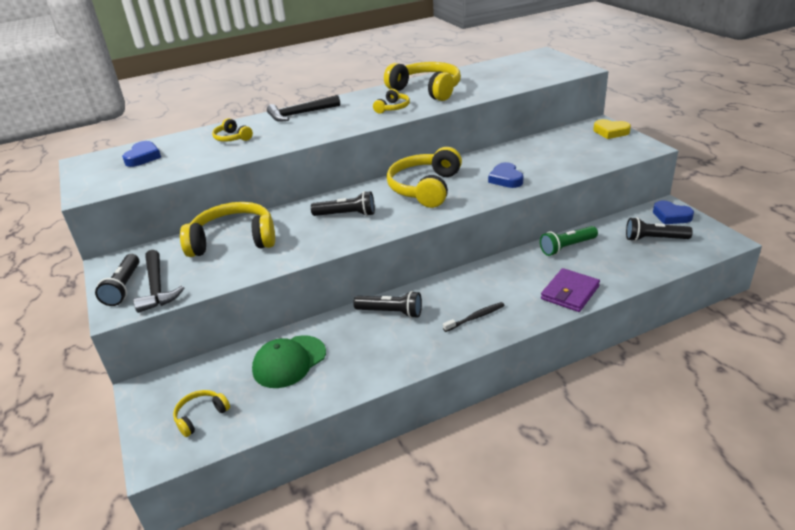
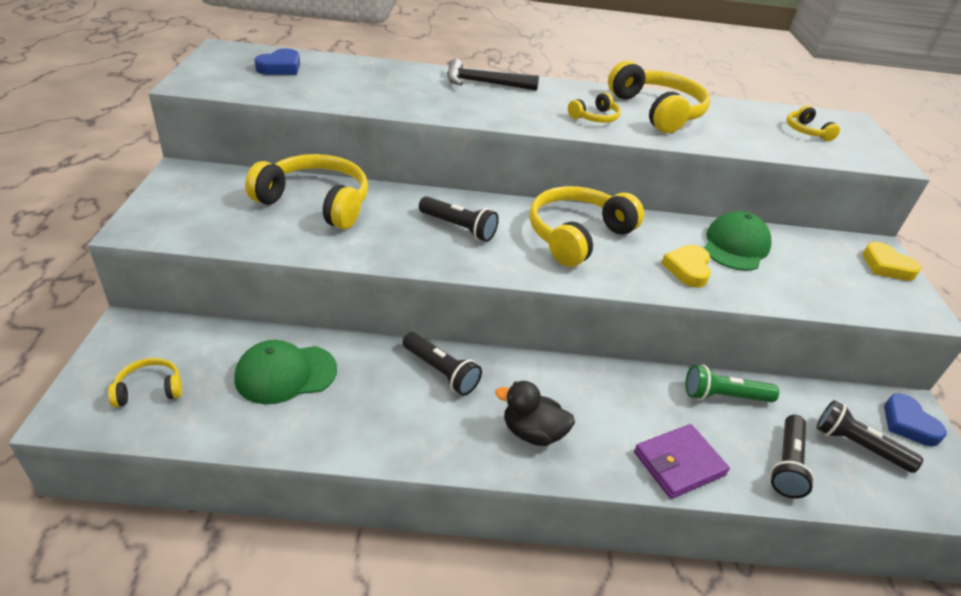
camera: 20 degrees right, 5 degrees up
black flashlight [95,254,139,306] -> black flashlight moved to [770,415,815,498]
black hammer [133,250,184,313] -> none
yellow headphones [212,118,253,142] -> yellow headphones moved to [786,105,840,141]
black toothbrush [443,302,505,332] -> black duck [495,381,575,446]
blue heart [488,162,524,188] -> yellow heart [661,245,711,288]
none -> green cap [704,211,772,271]

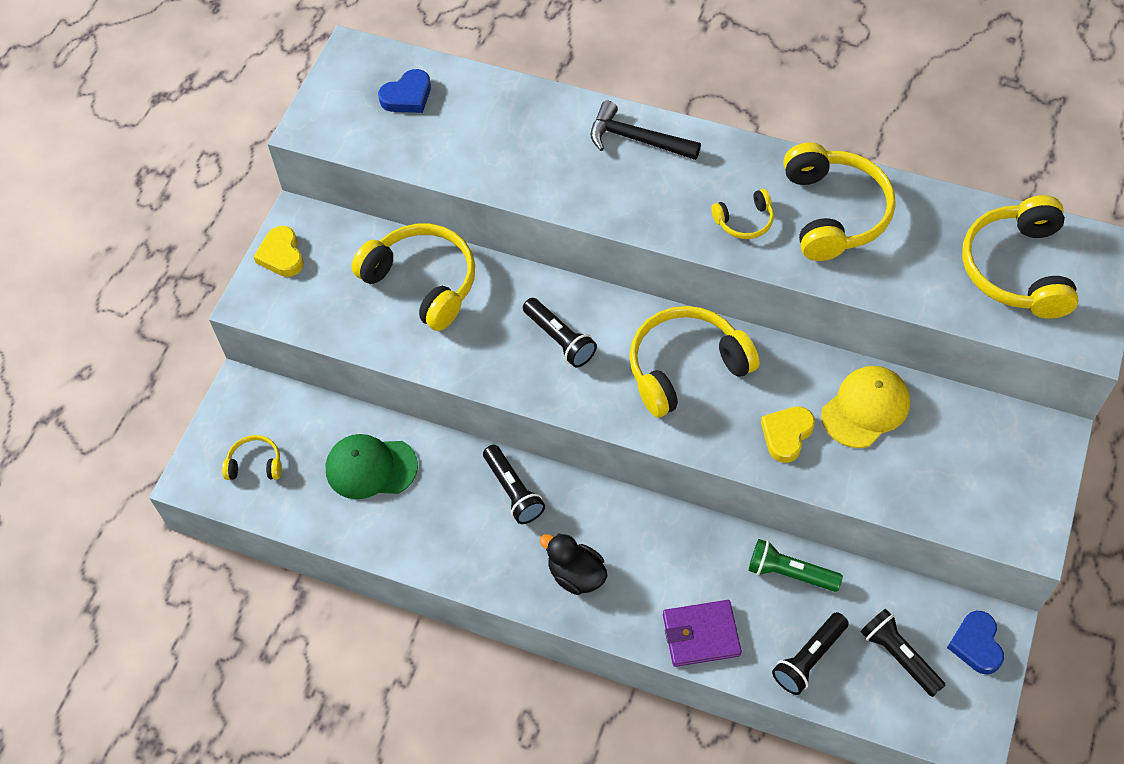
camera: 25 degrees right, 20 degrees up
green cap [704,211,772,271] -> yellow cap [821,366,910,448]
yellow headphones [786,105,840,141] -> yellow headphones [962,195,1079,319], size x2.05
yellow heart [863,242,921,281] -> yellow heart moved to [253,226,304,277]

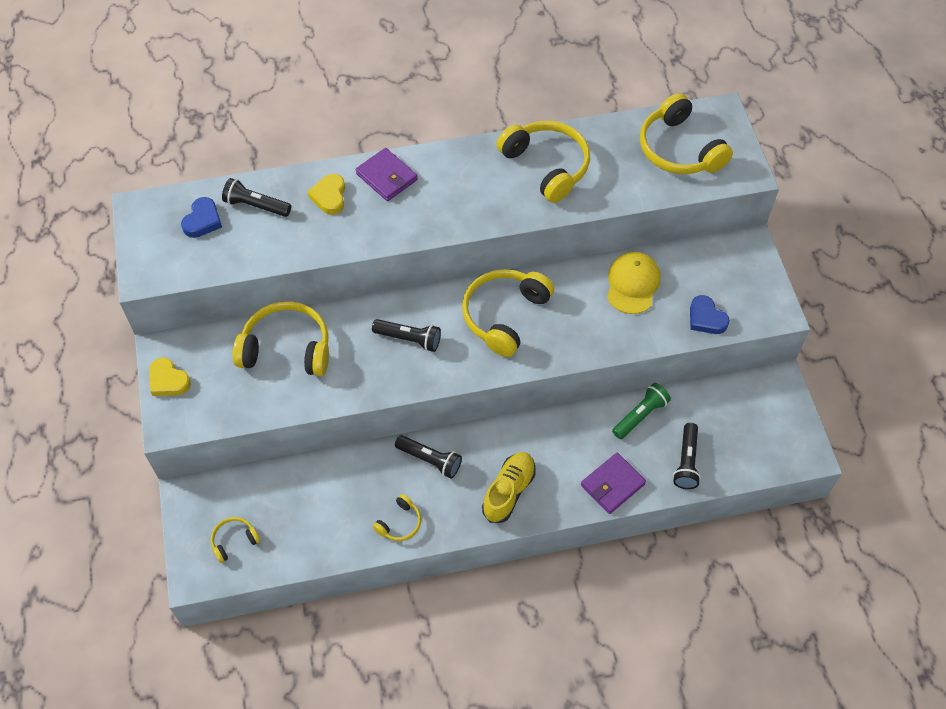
camera: 35 degrees left, 0 degrees up
green cap [326,434,418,499] -> none
black duck [539,533,608,595] -> yellow shoe [482,452,535,523]
black hammer [591,101,701,160] -> purple wallet [355,148,418,201]
yellow headphones [711,189,774,239] -> yellow headphones moved to [373,494,421,541]
green flashlight [748,539,843,592] -> green flashlight turned 150 degrees clockwise [612,383,671,439]
yellow heart [761,406,815,463] -> yellow heart moved to [307,174,345,215]
black flashlight [860,609,945,697] -> black flashlight moved to [222,178,291,217]
blue heart [947,611,1004,675] -> blue heart moved to [690,295,730,334]

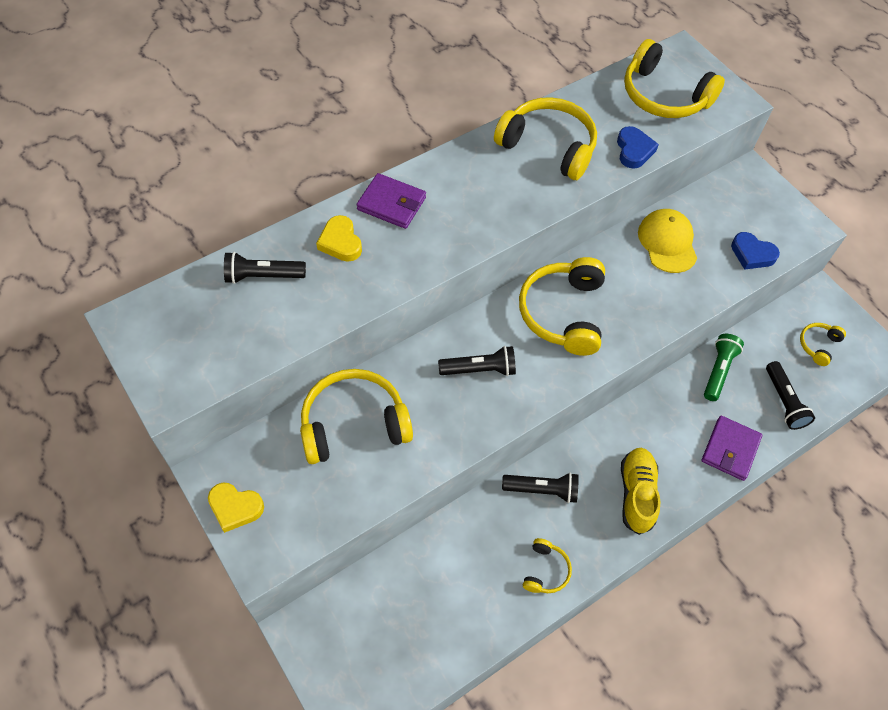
camera: 25 degrees left, 0 degrees up
blue heart [181,197,222,238] -> blue heart moved to [617,126,659,169]
yellow headphones [211,517,260,563] -> yellow headphones moved to [800,323,846,366]

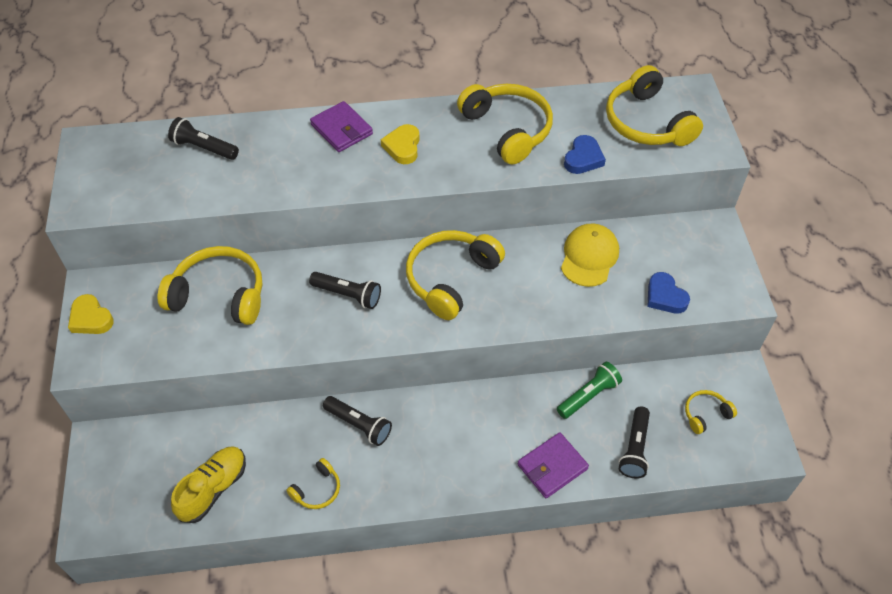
camera: 30 degrees right, 5 degrees down
yellow heart [316,215,362,262] -> yellow heart moved to [381,124,420,164]
yellow shoe [621,448,661,535] -> yellow shoe moved to [171,446,246,523]

